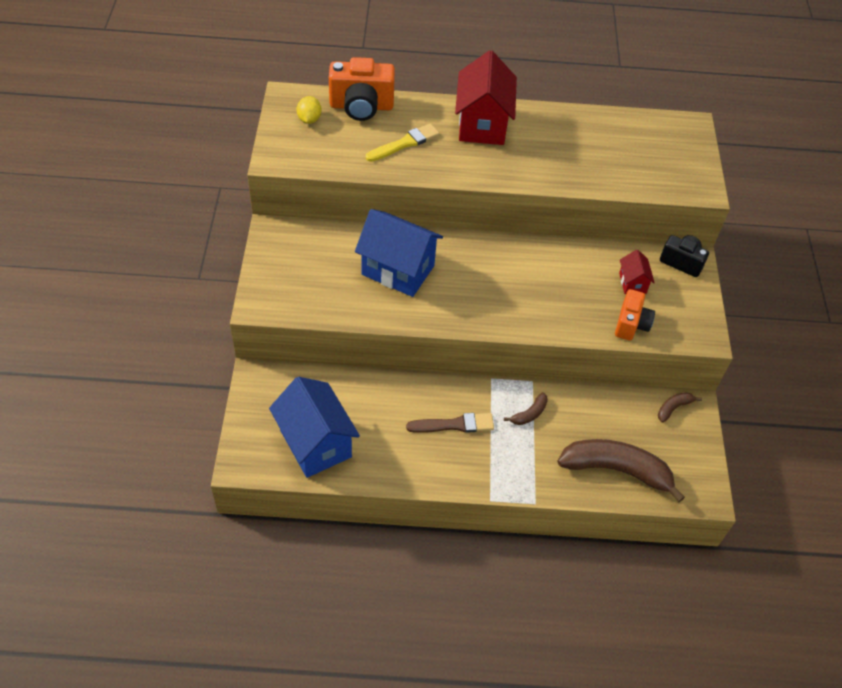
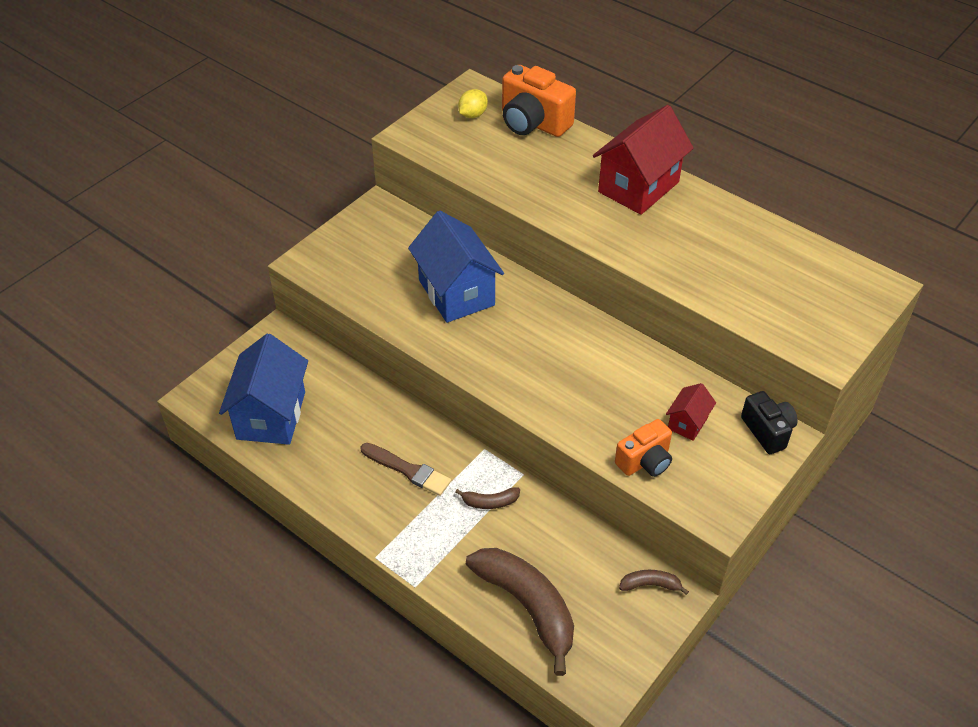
camera: 40 degrees right, 5 degrees down
yellow brush [366,124,440,162] -> none

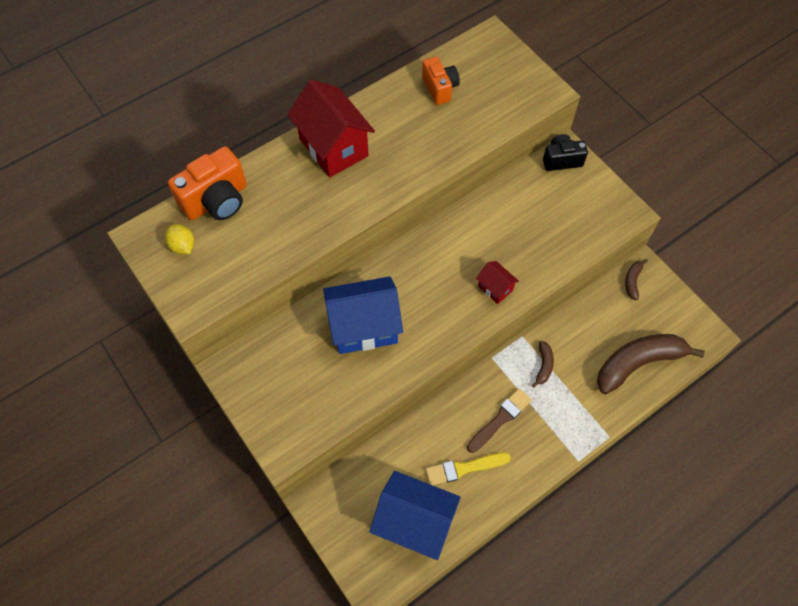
camera: 75 degrees left, 15 degrees up
orange camera [615,419,672,477] -> orange camera moved to [422,57,460,105]
red house [666,383,716,441] -> red house moved to [476,261,519,304]
none -> yellow brush [426,453,511,485]

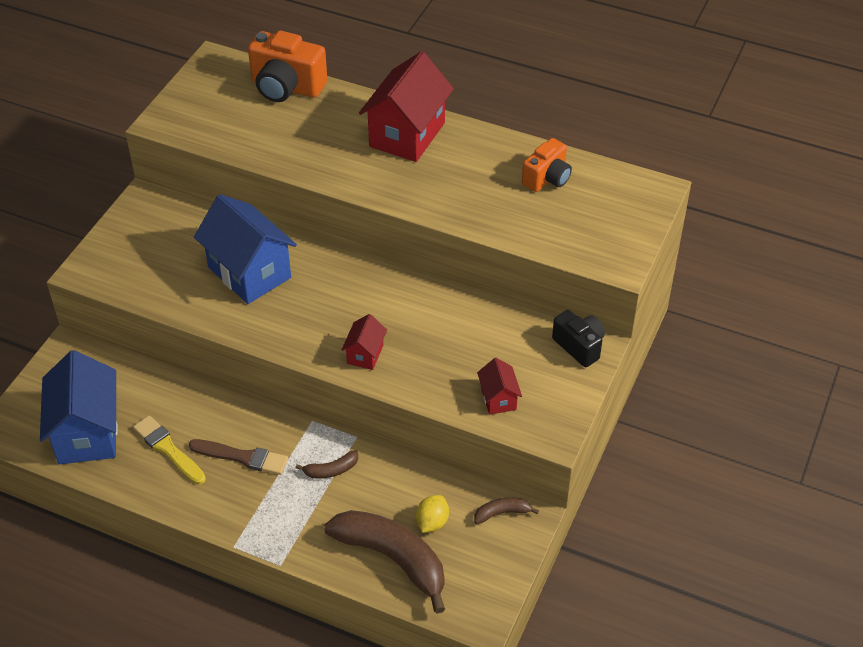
camera: 60 degrees right, 15 degrees down
yellow lemon [165,224,194,254] -> yellow lemon moved to [416,495,449,533]
none -> red house [477,358,522,415]

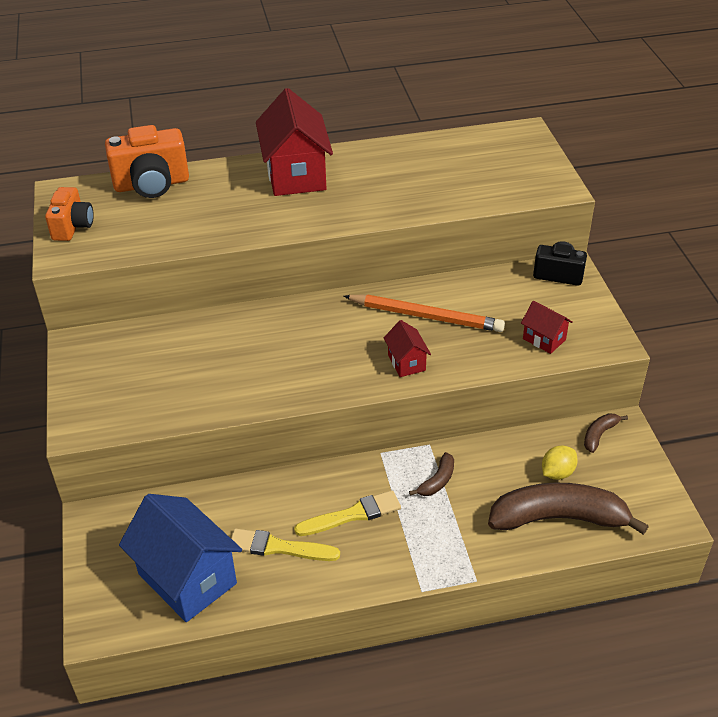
camera: 35 degrees left, 5 degrees down
brown brush [189,439,288,475] -> yellow brush [294,490,401,536]
blue house [194,194,297,304] -> none
yellow lemon [416,495,449,533] -> yellow lemon turned 60 degrees clockwise [542,446,578,480]
orange camera [522,138,572,192] -> orange camera moved to [45,187,94,241]
none -> orange pencil [343,294,505,332]

